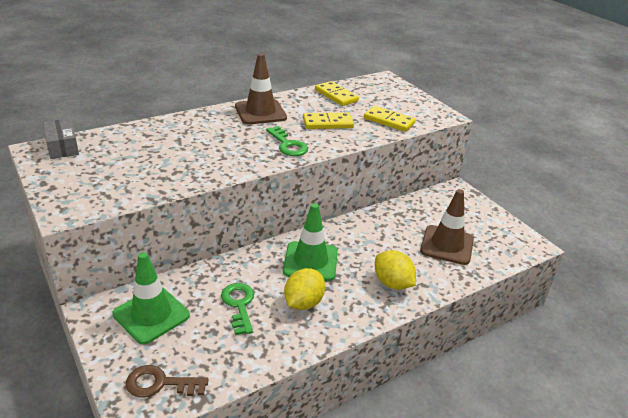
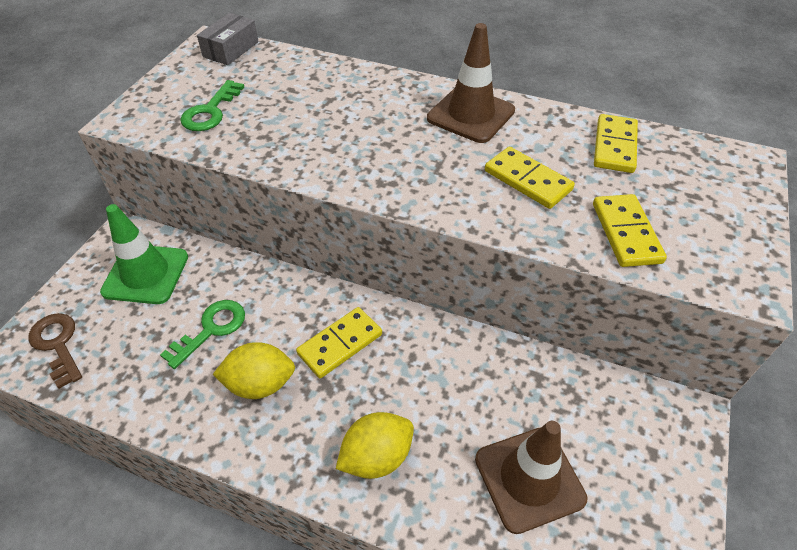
camera: 55 degrees right, 15 degrees up
green key [266,126,308,156] -> green key moved to [180,80,244,131]
green traffic cone [283,203,338,281] -> yellow domino [296,307,382,378]
yellow lemon [375,250,416,290] -> yellow lemon turned 45 degrees clockwise [336,412,414,479]

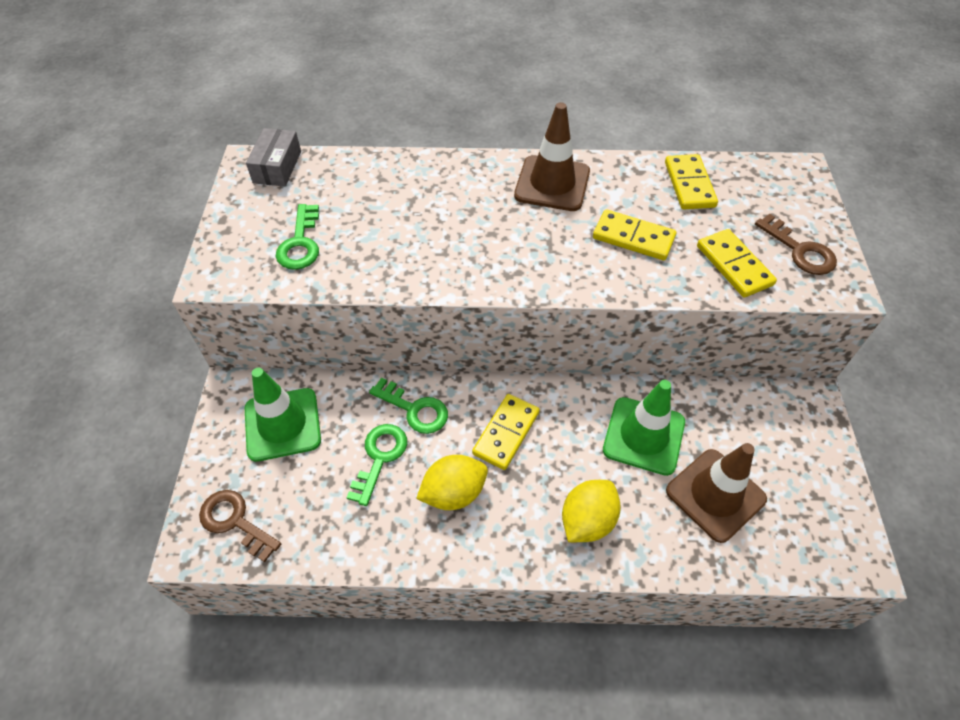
camera: 20 degrees left, 5 degrees up
none -> green key [369,378,448,434]
none -> green traffic cone [603,380,685,476]
none -> brown key [755,214,837,275]

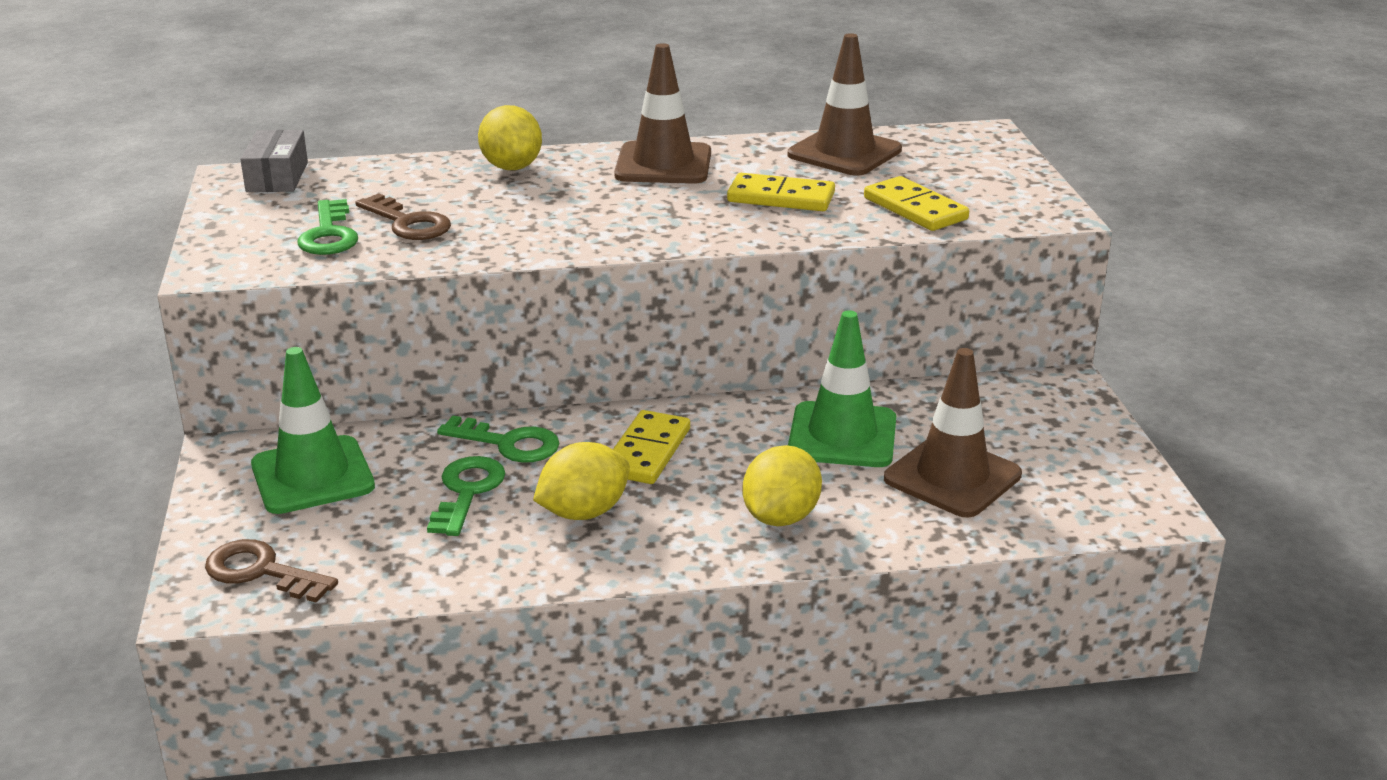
camera: 10 degrees left, 25 degrees down
yellow domino [665,154,718,209] -> brown traffic cone [788,33,902,176]
brown key [755,214,837,275] -> brown key moved to [355,193,451,240]
none -> yellow lemon [478,105,542,170]

